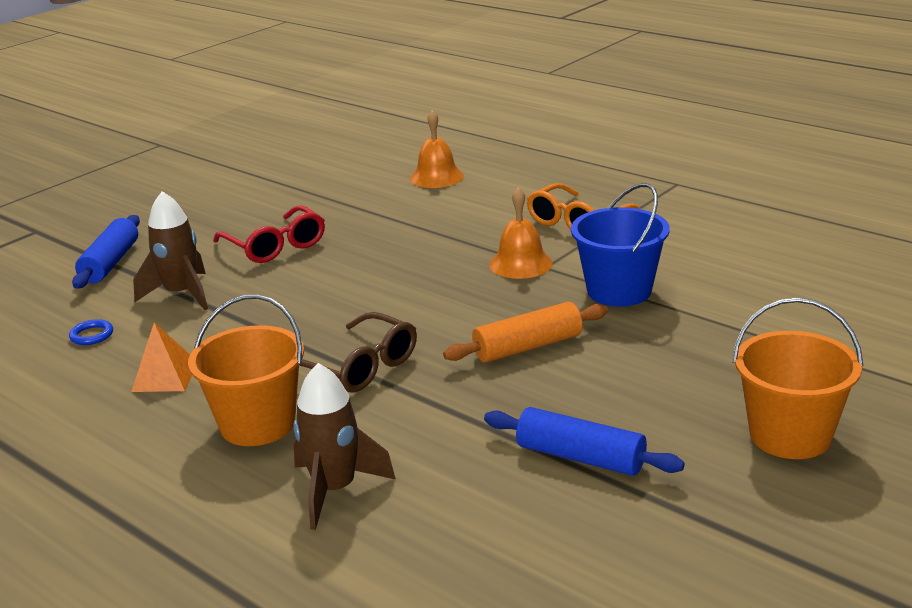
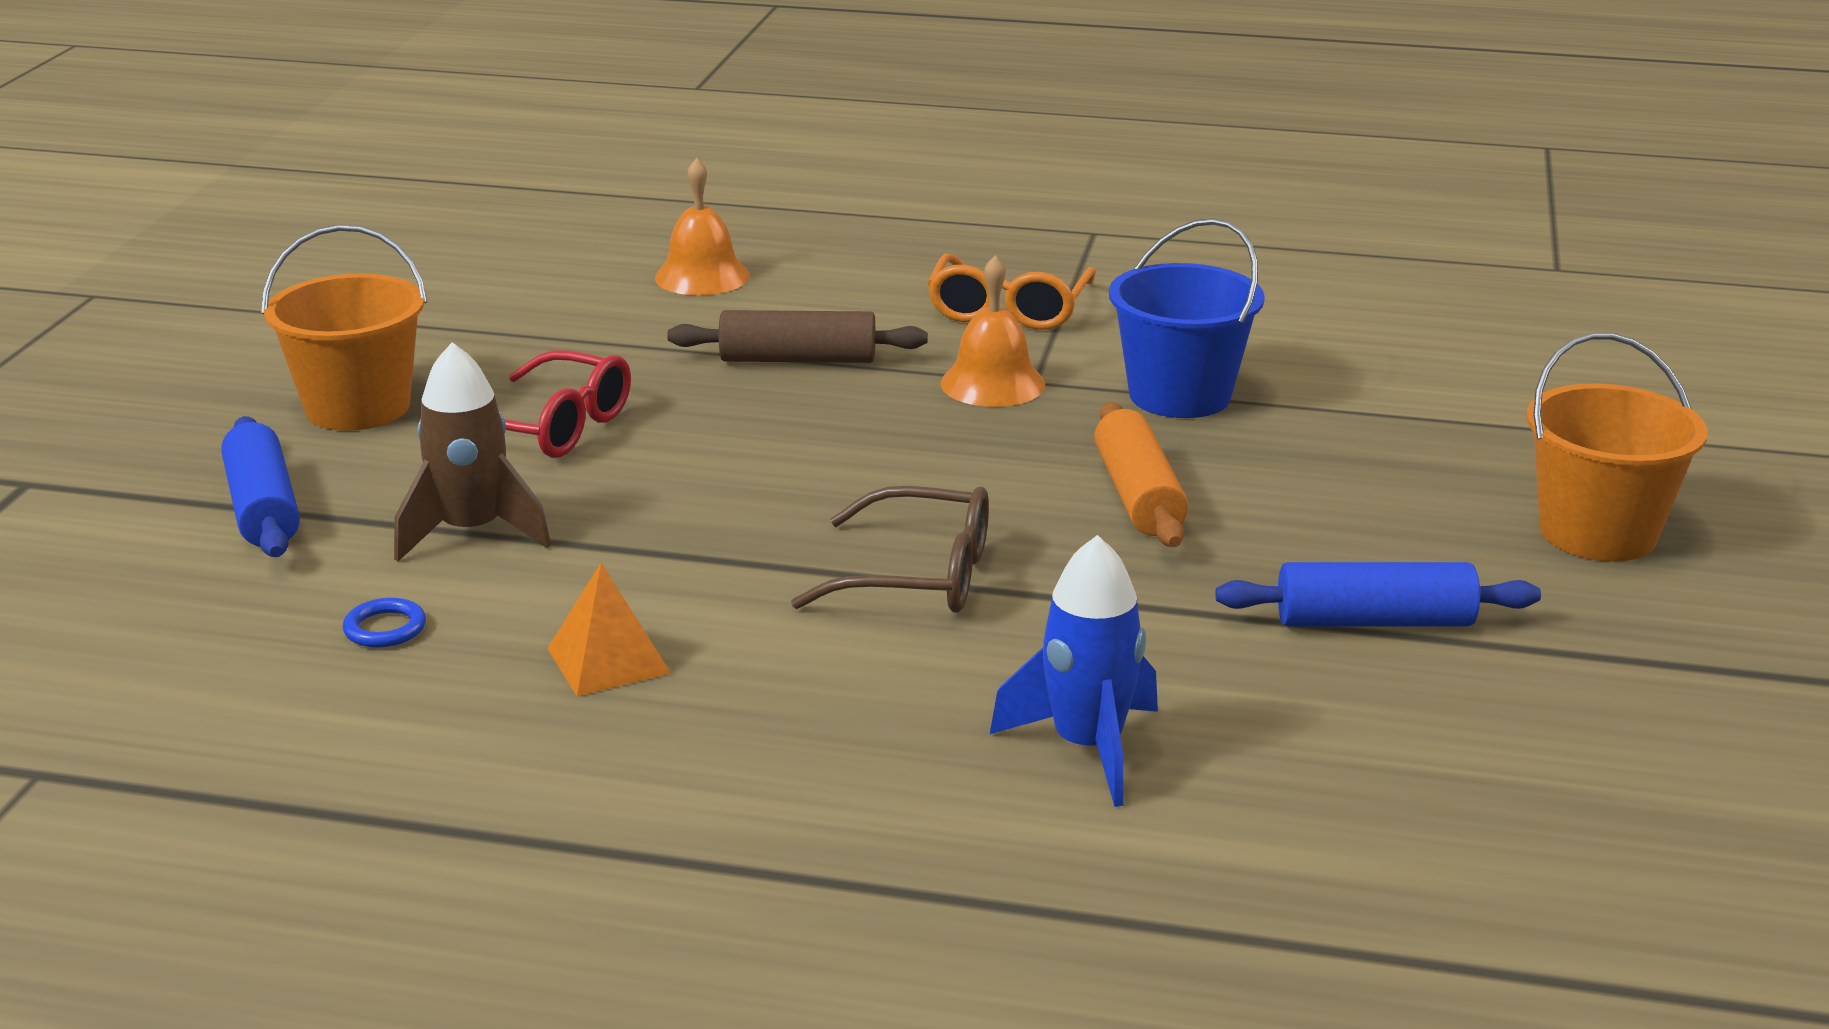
camera: 30 degrees left, 0 degrees up
orange bucket [188,294,304,446] -> orange bucket moved to [261,225,427,431]
brown rocket [293,363,396,530] -> blue rocket [990,535,1158,807]
orange rolling pin [443,302,608,363] -> orange rolling pin turned 45 degrees counterclockwise [1094,402,1188,547]
none -> brown rolling pin [667,310,928,363]

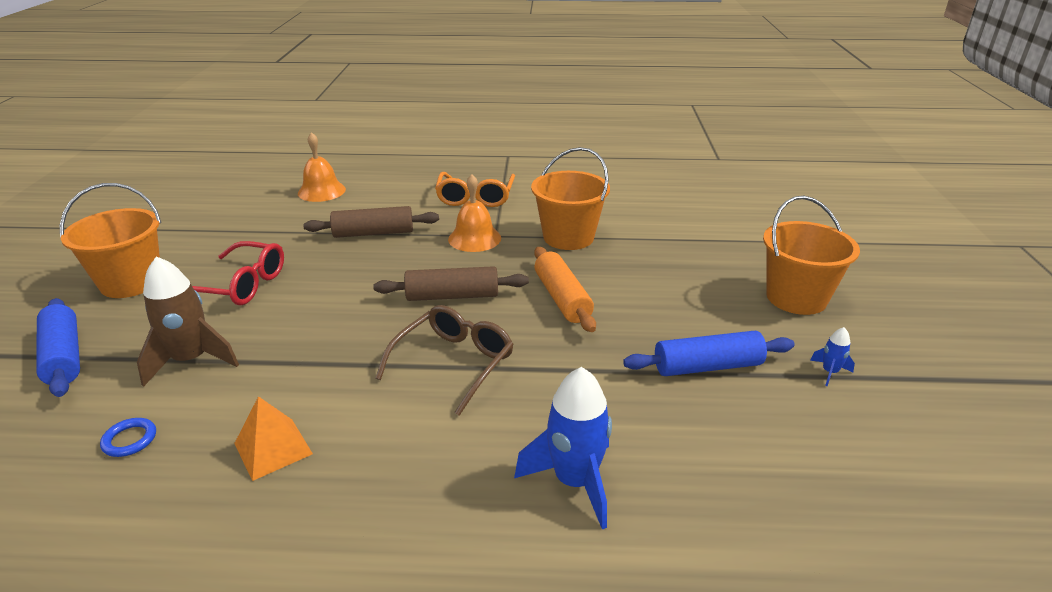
camera: 10 degrees left, 5 degrees up
brown glasses [791,486,989,613] -> brown glasses turned 60 degrees counterclockwise [375,305,514,416]
blue bucket [1109,218,1265,418] -> orange bucket [531,147,610,250]
none -> brown rolling pin [373,266,529,301]
none -> blue rocket [810,327,855,387]

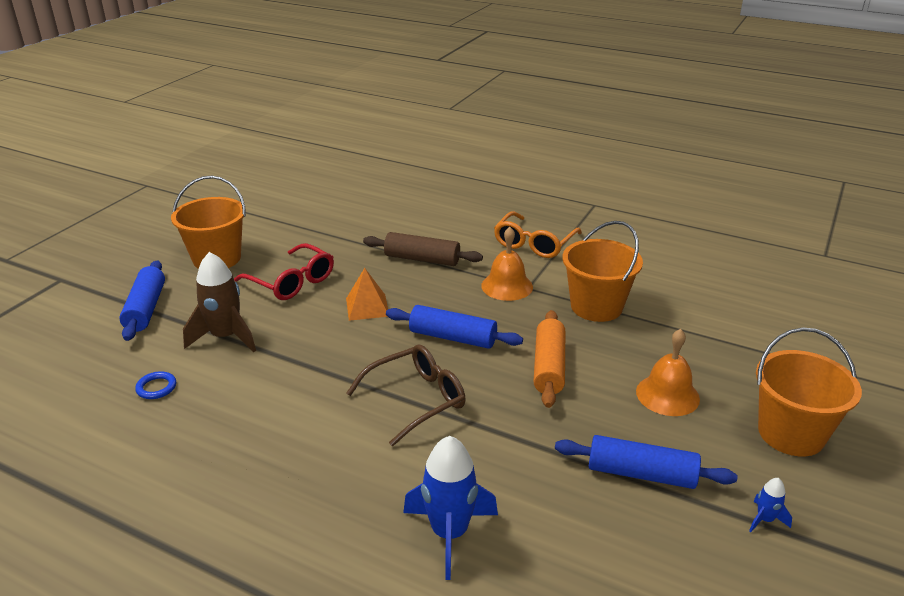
camera: 25 degrees right, 0 degrees up
orange pyramid [234,396,313,481] -> orange pyramid moved to [346,268,388,321]
orange bell [298,132,346,202] -> orange bell moved to [636,329,700,416]
brown rolling pin [373,266,529,301] -> blue rolling pin [386,305,523,349]

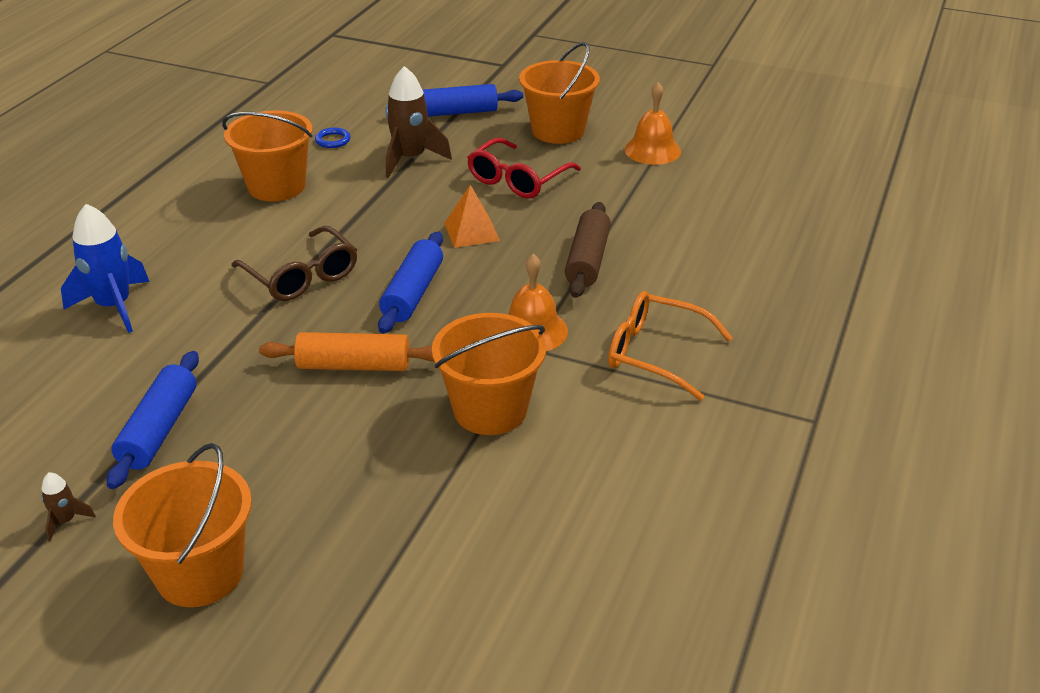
camera: 85 degrees right, 5 degrees up
orange bell [636,329,700,416] -> orange bell moved to [624,82,681,165]
blue rocket [749,478,792,532] -> brown rocket [41,472,96,541]
none -> orange bucket [222,110,313,201]

